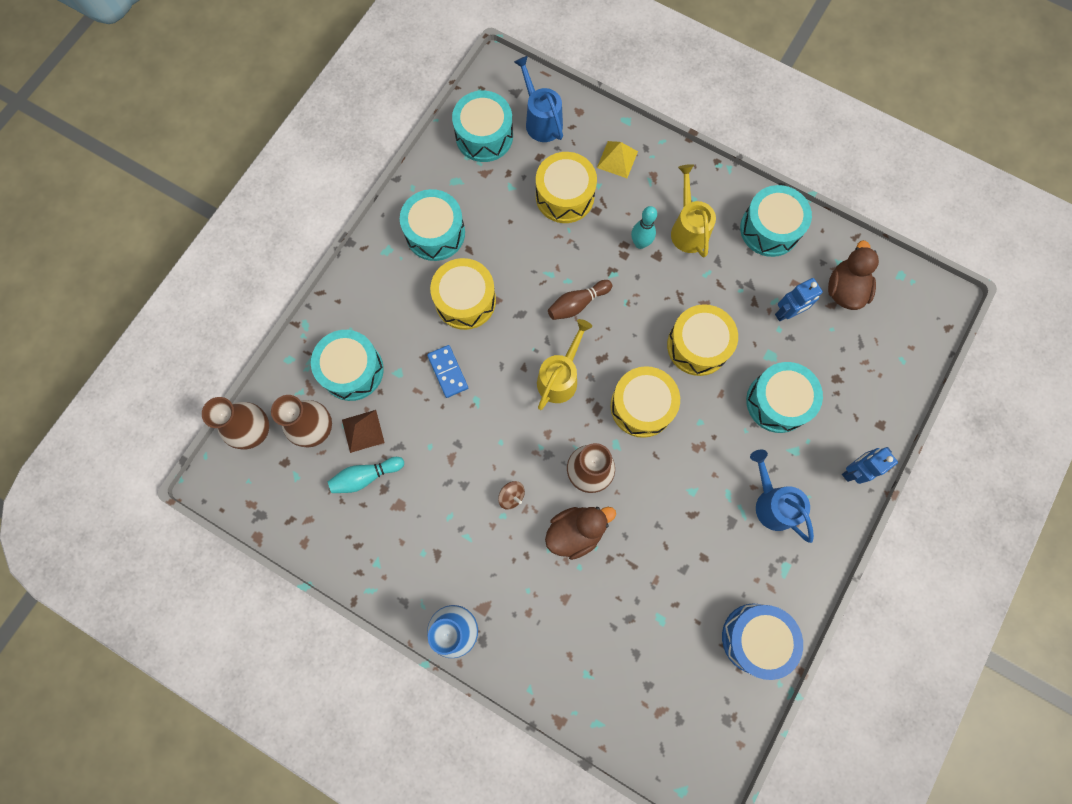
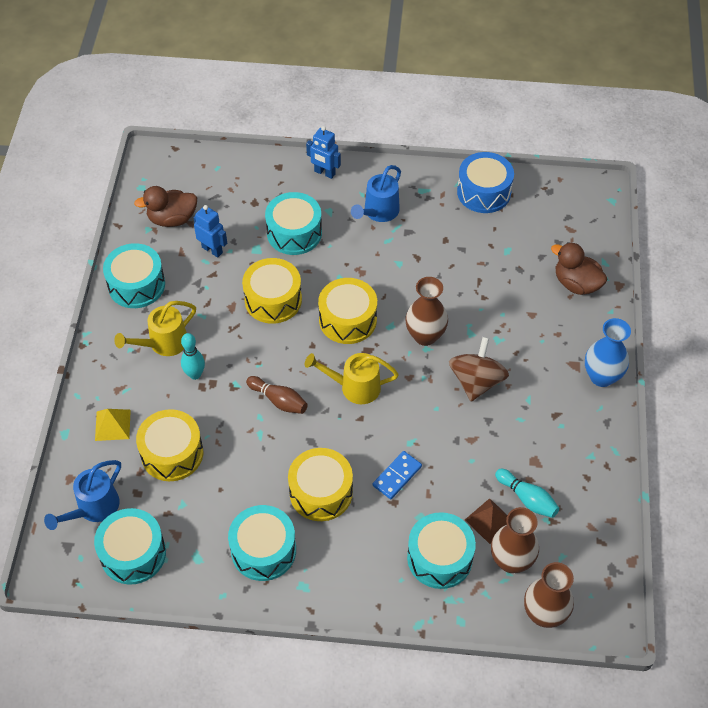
camera: 115 degrees left, 20 degrees down
brown spinning top [498,481,525,509] -> brown spinning top [449,337,509,401], size x2.16
brown duck [545,507,616,560] -> brown duck moved to [551,242,607,295]

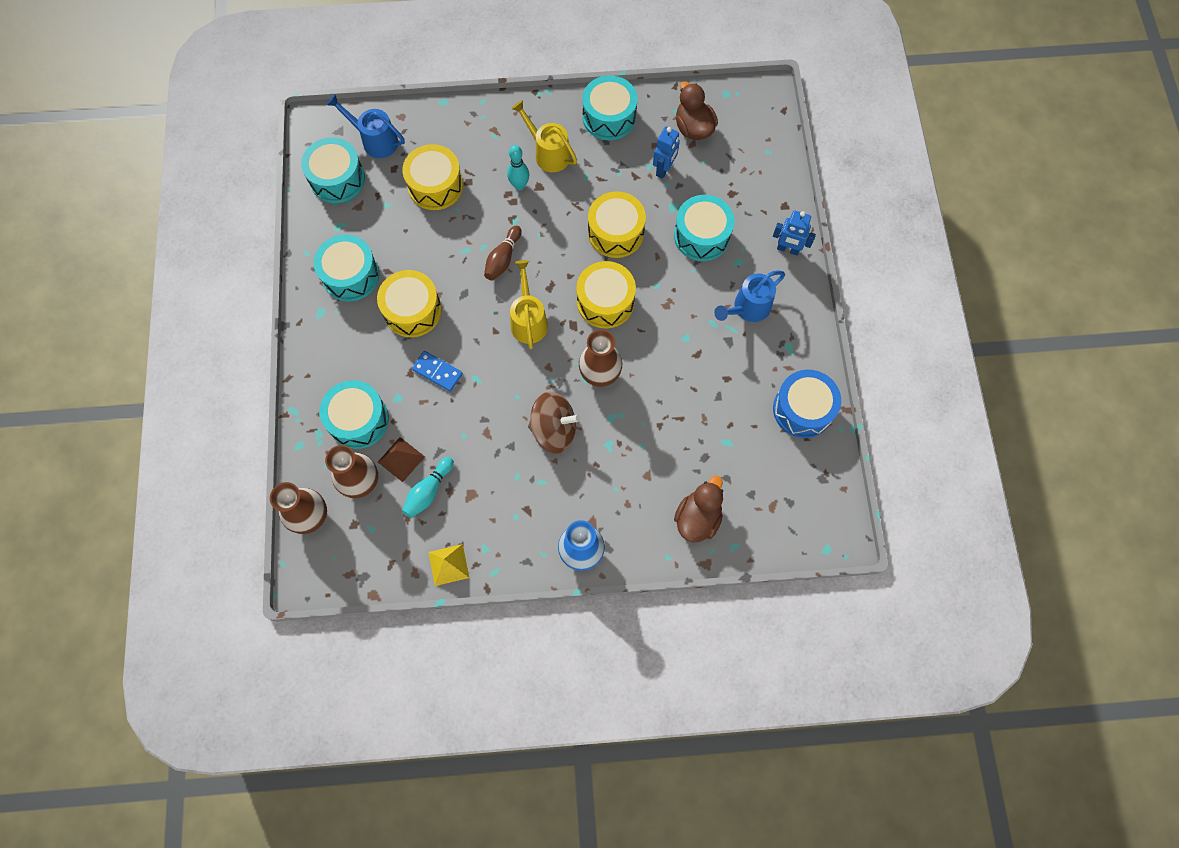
camera: 80 degrees right, 15 degrees up
yellow pyramid [95,409,131,441] -> yellow pyramid moved to [428,544,469,586]
blue robot [306,126,341,179] -> blue robot turned 90 degrees counterclockwise [773,211,816,255]
blue watering can [351,165,401,222] -> blue watering can turned 60 degrees counterclockwise [714,270,785,322]

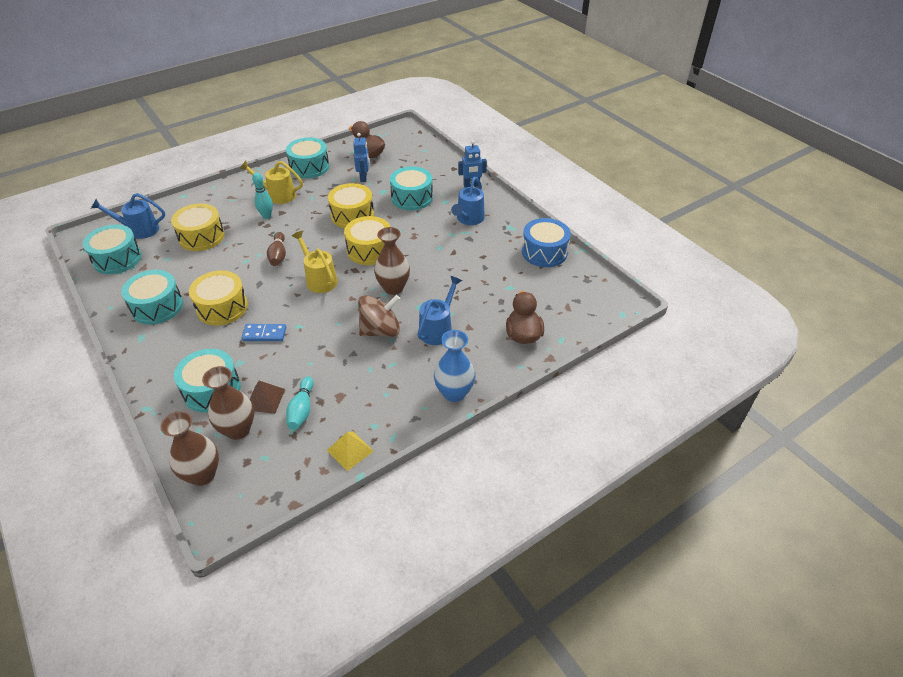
camera: 30 degrees left, 25 degrees down
none -> blue watering can [418,276,463,345]

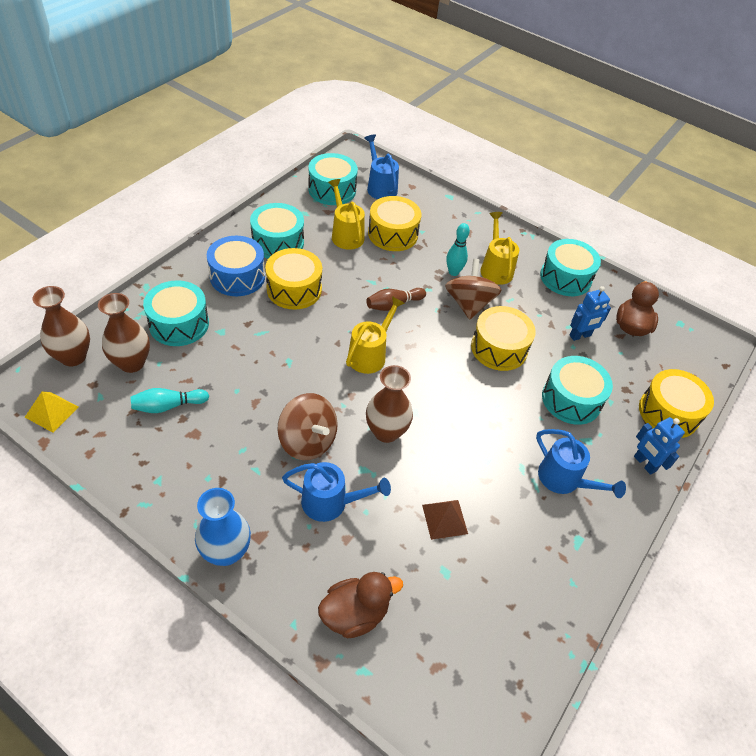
camera: 65 degrees right, 5 degrees up
blue domino [242,324,286,341] -> none
brown pyramid [250,381,285,414] -> brown pyramid moved to [422,500,468,540]
yellow pyramid [327,431,374,471] -> yellow pyramid moved to [25,392,78,433]
yellow drum [344,216,390,265] -> yellow drum moved to [639,369,714,438]
blue watering can [451,177,485,225] -> blue watering can turned 135 degrees counterclockwise [536,429,626,498]
blue drum [522,218,571,267] -> blue drum moved to [207,236,265,296]
none -> yellow watering can [328,179,365,250]
none -> brown spinning top [445,259,502,320]

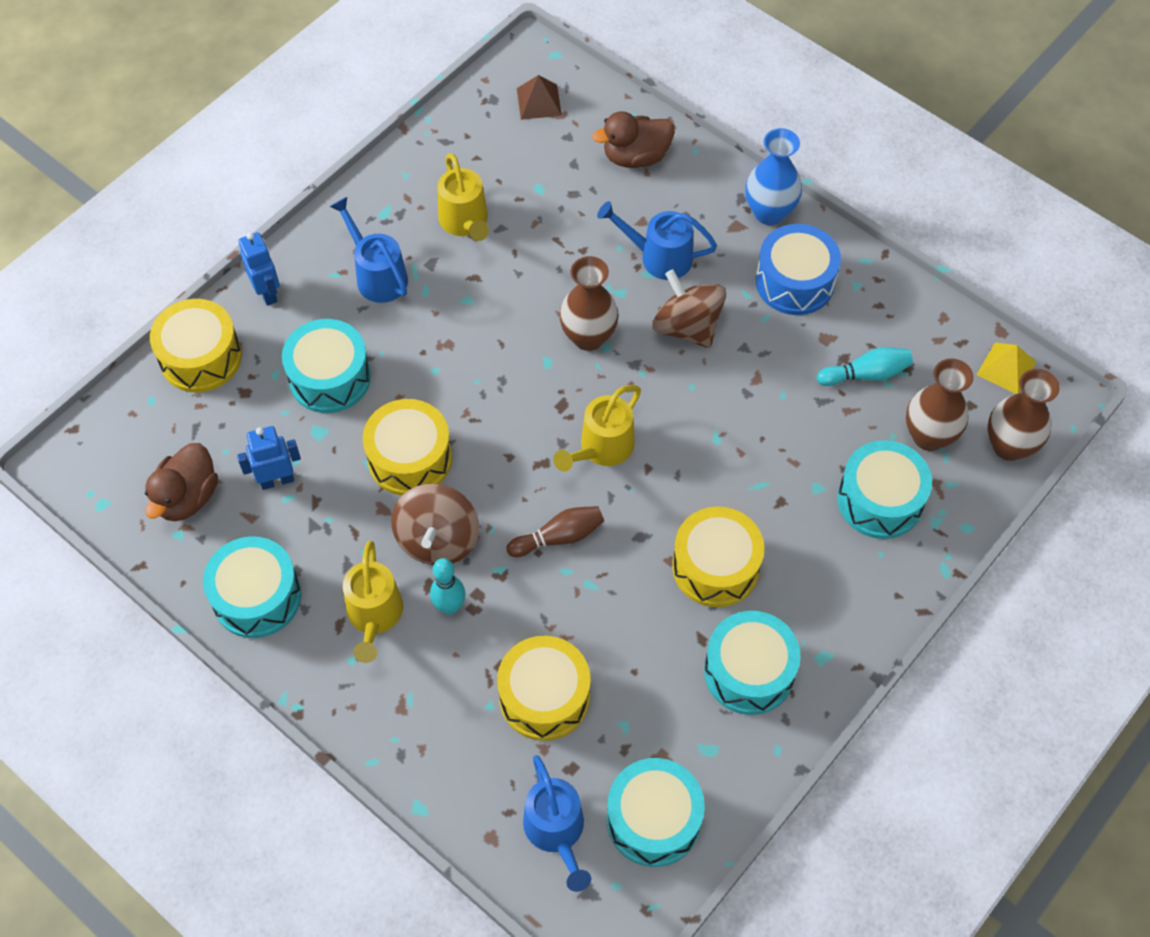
camera: 170 degrees left, 10 degrees up
blue drum [207,236,265,296] -> blue drum moved to [756,224,841,315]
yellow watering can [328,179,365,250] -> yellow watering can moved to [438,153,489,241]
brown pyramid [422,500,468,540] -> brown pyramid moved to [517,75,562,120]

